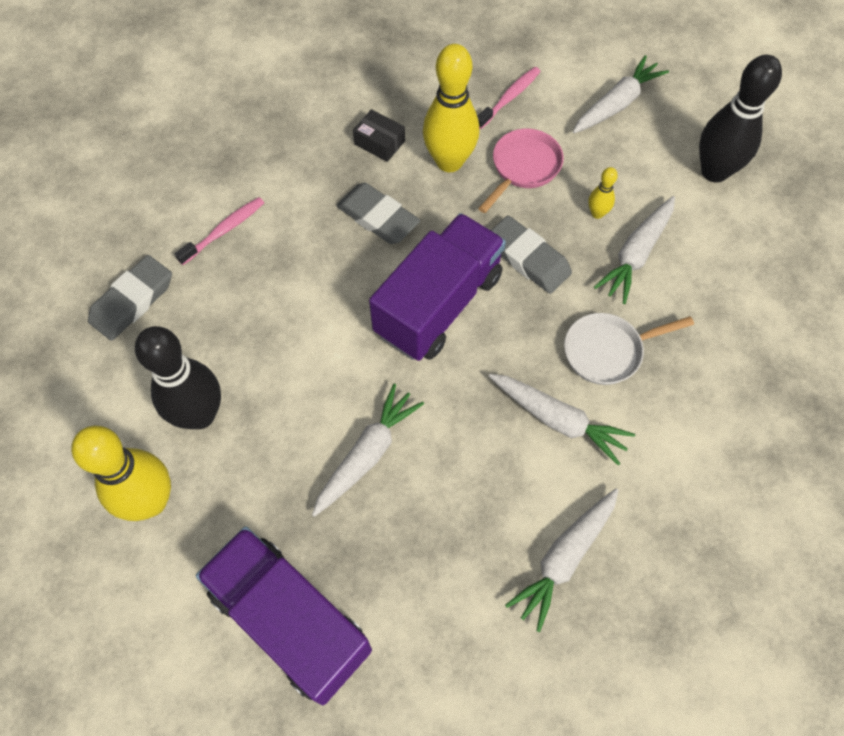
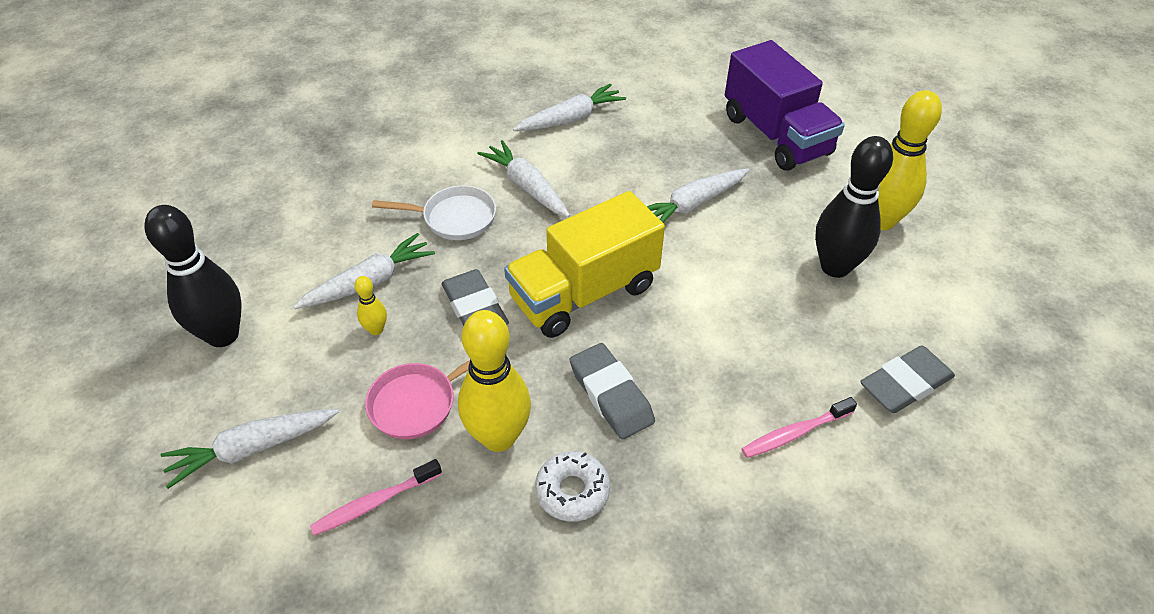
camera: 160 degrees left, 15 degrees down
black box [353,109,405,162] -> white donut [535,451,610,522]
purple truck [369,213,506,361] -> yellow truck [504,191,665,338]

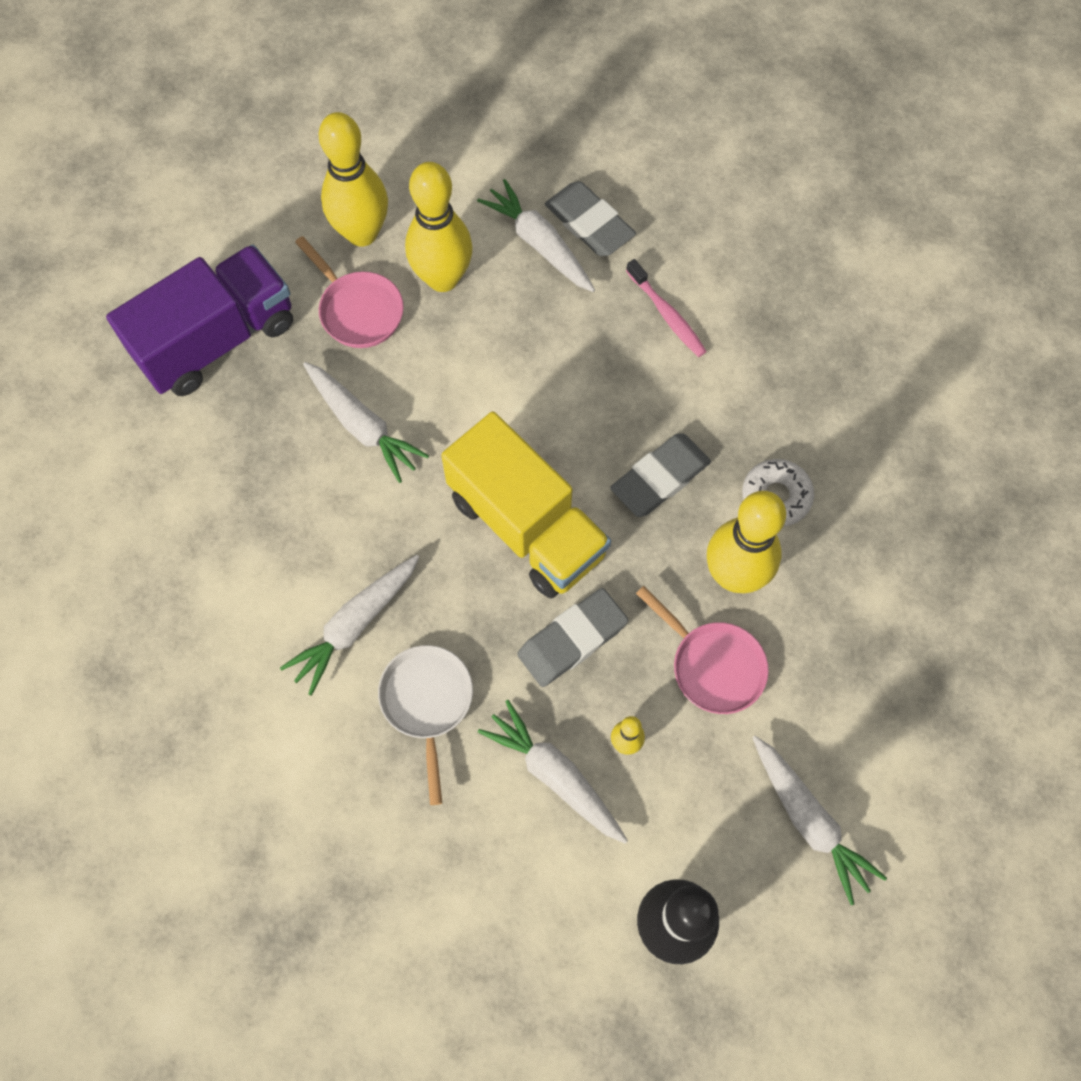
camera: 100 degrees left, 20 degrees up
pink toothbrush [310,459,442,536] -> none
white carrot [513,83,626,131] -> white carrot moved to [477,179,595,292]
black bowling pin [815,136,893,278] -> yellow bowling pin [405,162,473,292]
none -> pink pan [295,236,404,348]

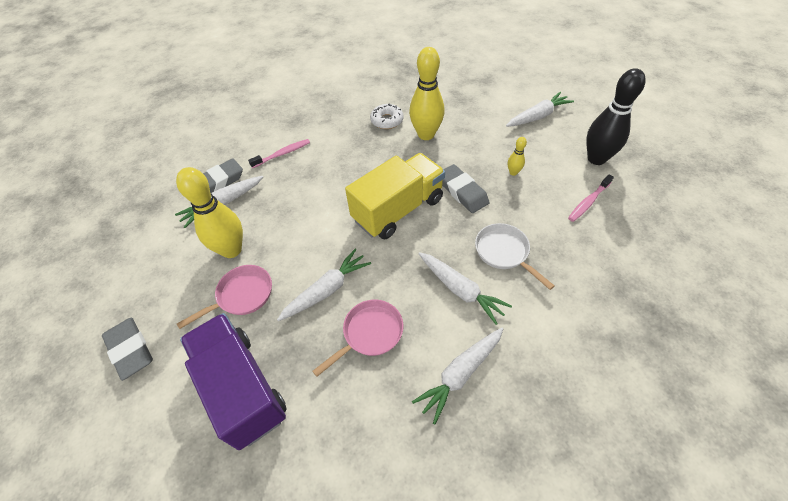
camera: 85 degrees left, 15 degrees down
yellow bowling pin [319,112,388,247] -> none
white pan [378,645,473,805] -> white pan turned 60 degrees clockwise [475,223,555,290]
white carrot [478,700,628,844] -> white carrot moved to [412,328,503,424]
grey eraser [610,433,711,517] -> grey eraser moved to [102,318,153,381]
pink pan [636,586,769,714] -> pink pan moved to [312,300,403,377]
none -> pink toothbrush [568,174,614,222]

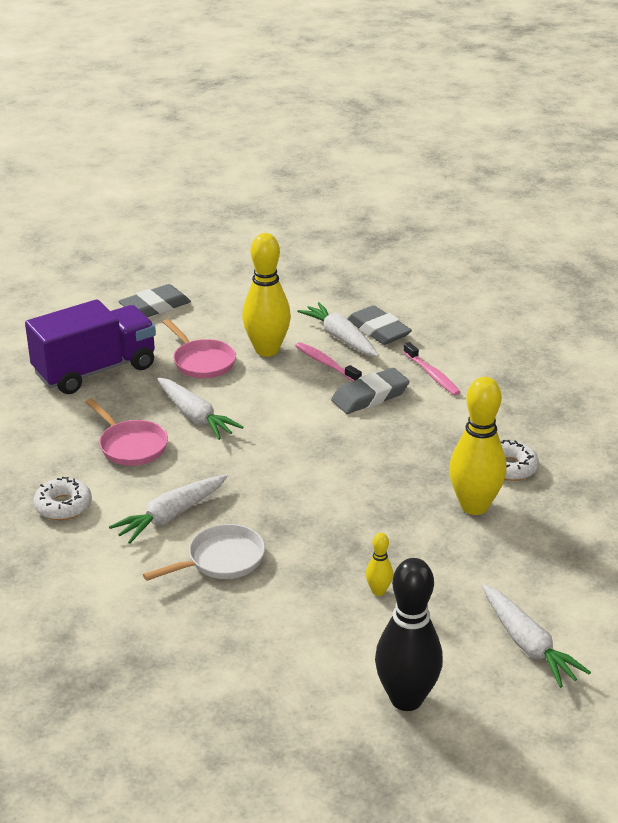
camera: 90 degrees right, 20 degrees down
yellow truck [345,153,445,239] -> none
white carrot [412,328,503,424] -> white donut [33,477,92,520]
grey eraser [442,164,489,213] -> grey eraser moved to [331,368,410,414]
pink toothbrush [568,174,614,222] -> pink toothbrush moved to [295,342,362,381]

